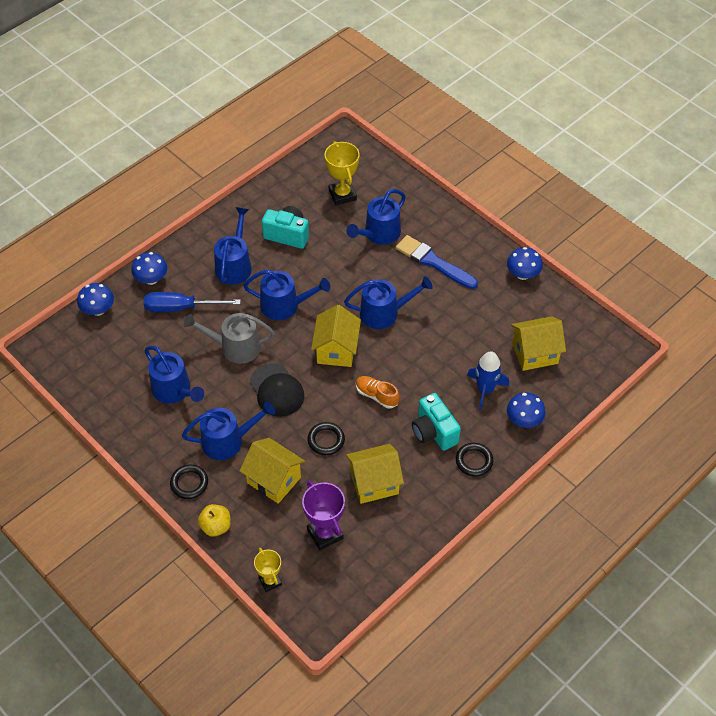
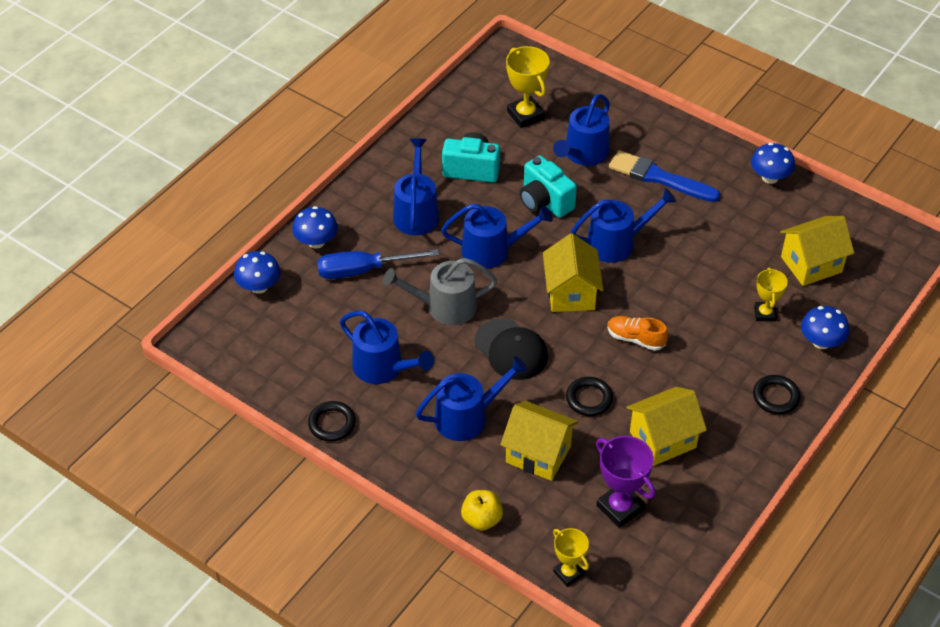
camera: 10 degrees left, 5 degrees down
black ring [170,465,208,499] -> black ring moved to [308,401,356,442]
turquoise camera [412,393,461,451] -> turquoise camera moved to [520,155,577,218]
blue rocket [467,351,509,410] -> yellow trophy [754,268,788,321]

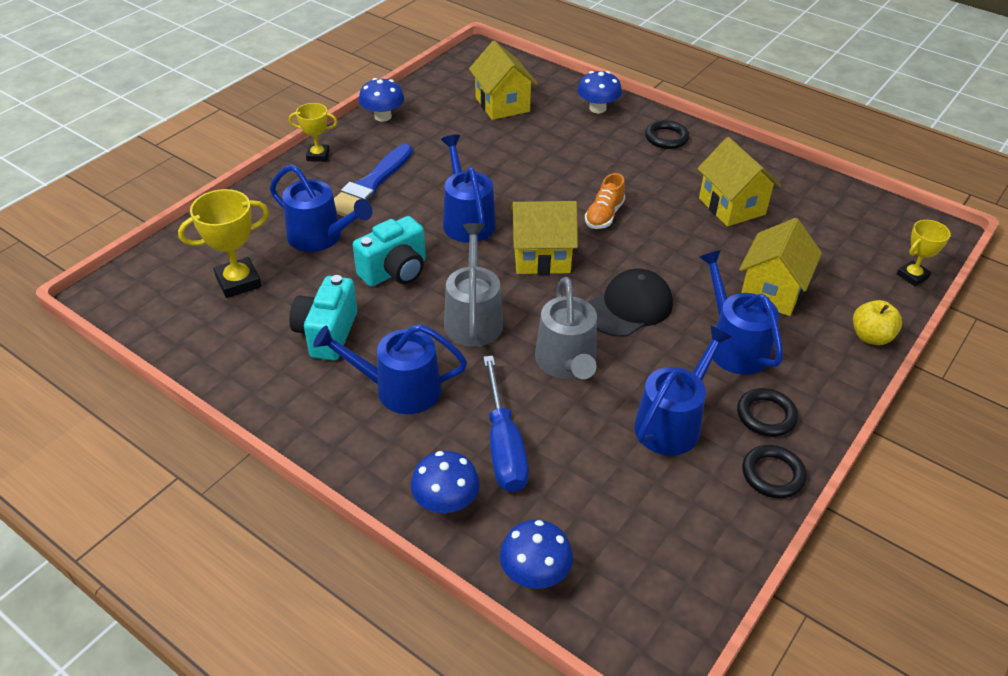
camera: 90 degrees left, 5 degrees down
blue watering can [441,204,553,269] -> grey watering can [444,223,503,347]
black ring [566,377,613,416] -> black ring moved to [737,388,798,437]
purple trophy [596,436,656,528] -> none
yellow trophy [754,268,788,321] -> yellow trophy moved to [289,103,337,162]

